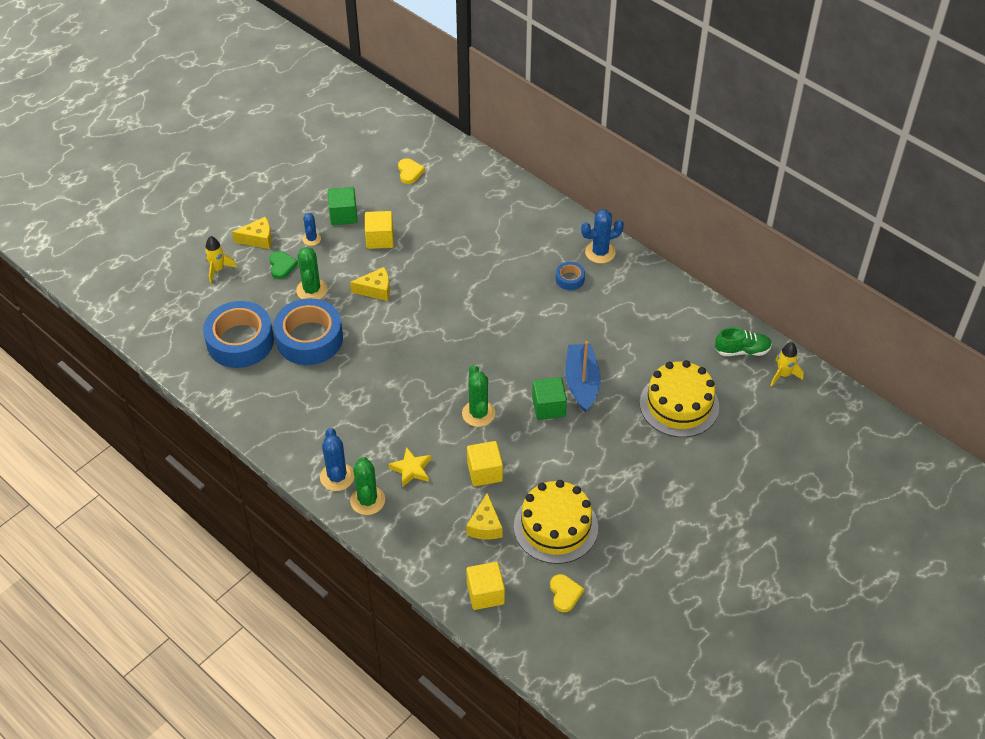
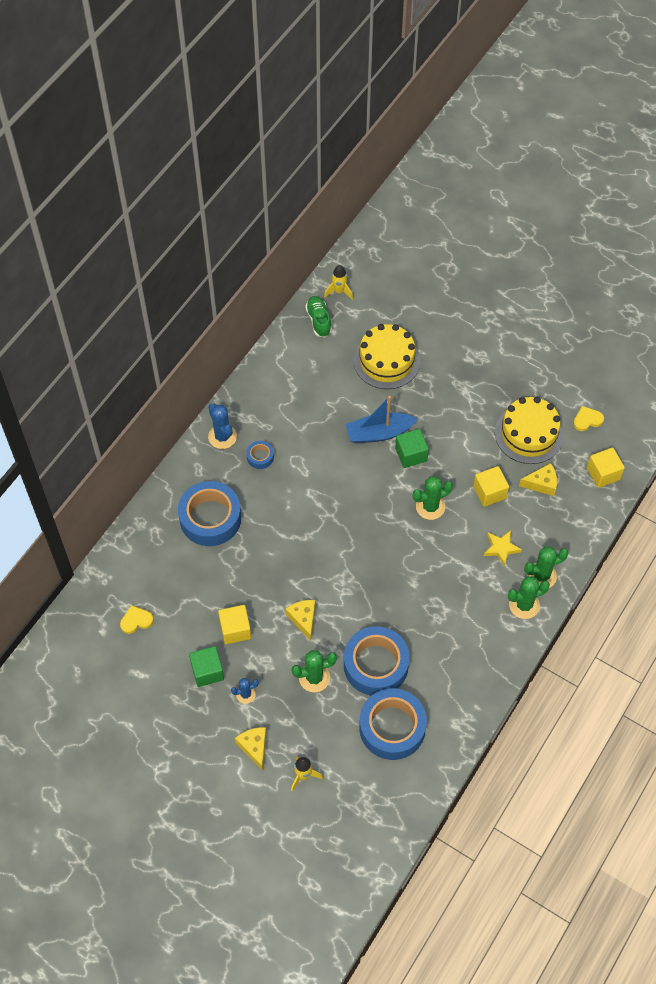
camera: 100 degrees left, 10 degrees up
green heart [269,251,298,279] -> none
blue cactus [320,428,354,491] -> green cactus [508,576,550,619]
none -> blue tape [178,481,241,546]

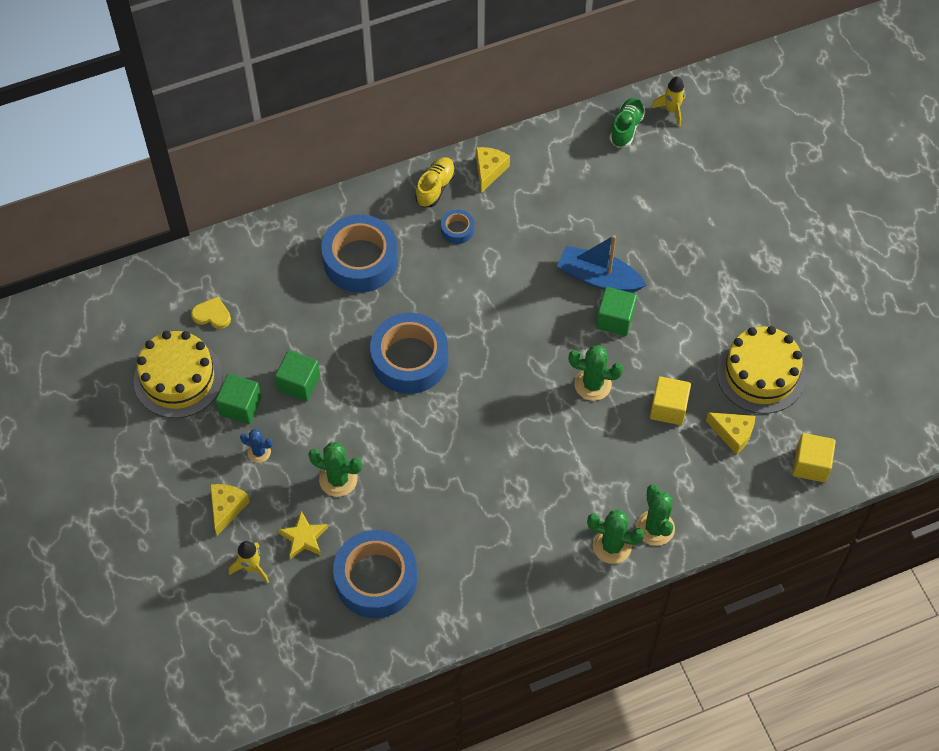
camera: 35 degrees right, 0 degrees up
blue cactus [208,403,237,449] -> yellow shoe [415,157,456,207]
yellow cube [218,605,251,644] -> green cube [275,350,320,402]
yellow cheese [285,600,315,641] -> yellow cheese moved to [476,147,510,193]
blue tape [344,626,410,696] -> blue tape moved to [370,313,448,394]
yellow cake [354,324,420,389] -> yellow cake moved to [134,331,223,418]
yellow star [484,530,522,566] -> yellow star moved to [278,511,328,559]
green cactus [524,546,569,588] -> green cactus turned 60 degrees clockwise [636,484,675,546]
yellow heart [573,406,604,431] -> none

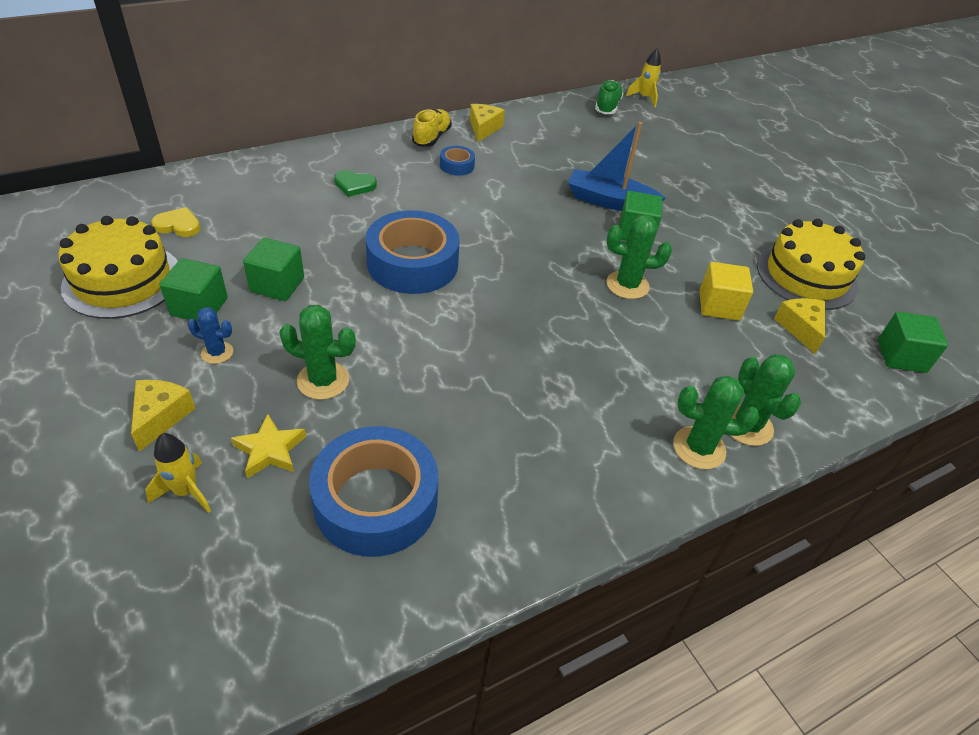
camera: 10 degrees left, 15 degrees down
blue tape [321,215,398,293] -> green heart [334,170,377,197]
yellow cheese [706,412,755,455] -> yellow cheese turned 120 degrees counterclockwise [774,298,825,354]
yellow cube [792,433,836,482] -> green cube [878,312,948,373]

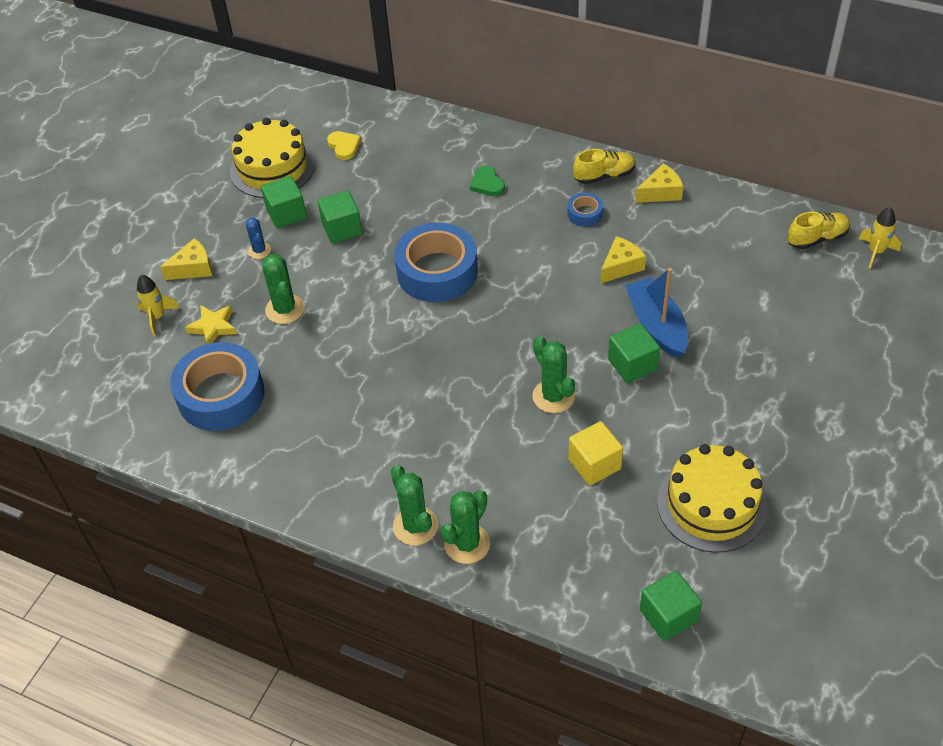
camera: 60 degrees right, 5 degrees up
green shoe [595,80,624,114] -> yellow shoe [788,212,850,249]
yellow cheese [774,298,825,354] -> yellow cheese moved to [600,236,646,284]

